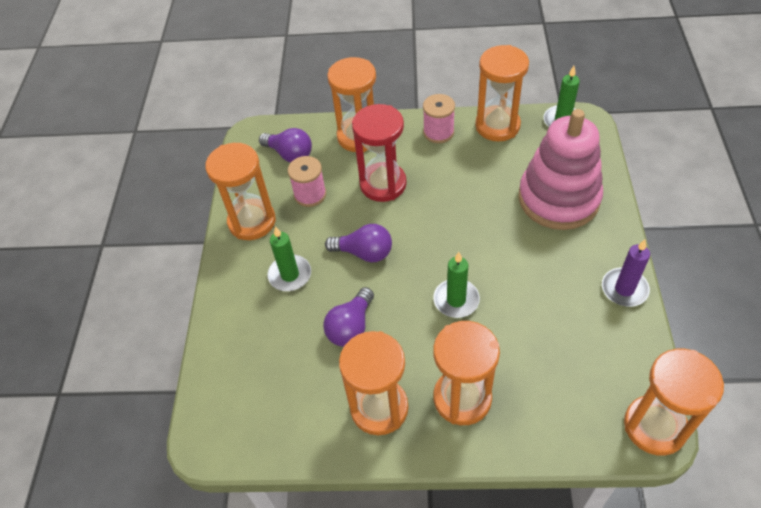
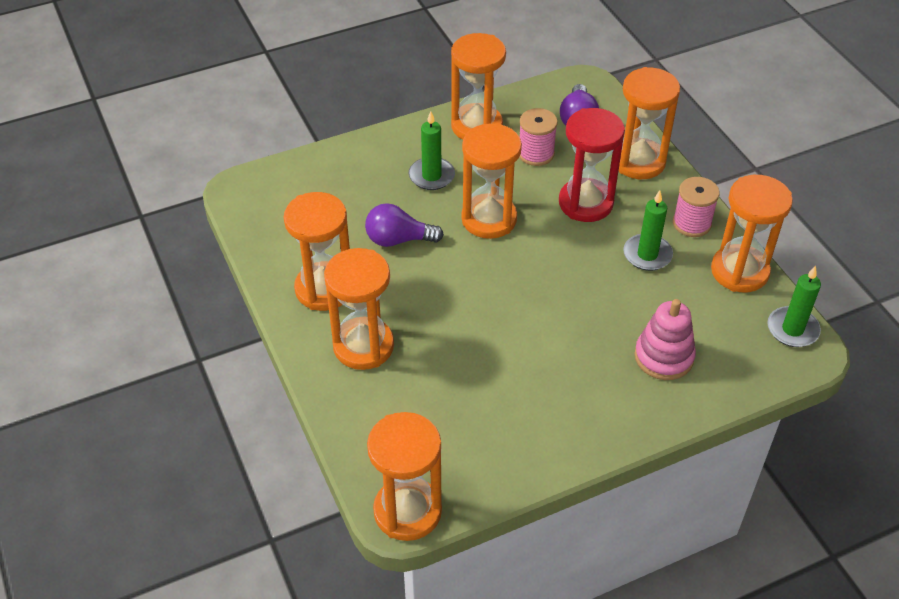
camera: 60 degrees right, 5 degrees down
purple light bulb [325,224,392,262] -> orange hourglass [461,123,522,239]
green candle [433,252,480,318] -> green candle moved to [623,190,673,271]
pink stacking toy [518,109,603,230] -> pink stacking toy [635,299,696,380], size x0.58
purple candle [602,239,650,307] -> none

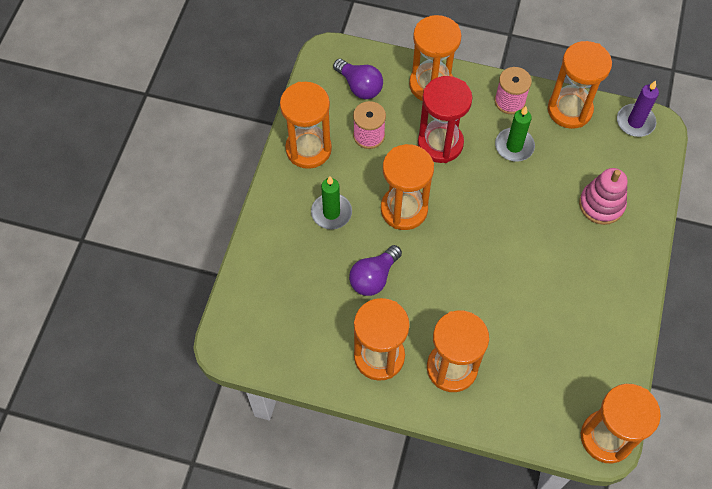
camera: 50 degrees left, 15 degrees up
green candle [767,266,821,347] -> purple candle [617,81,659,137]

